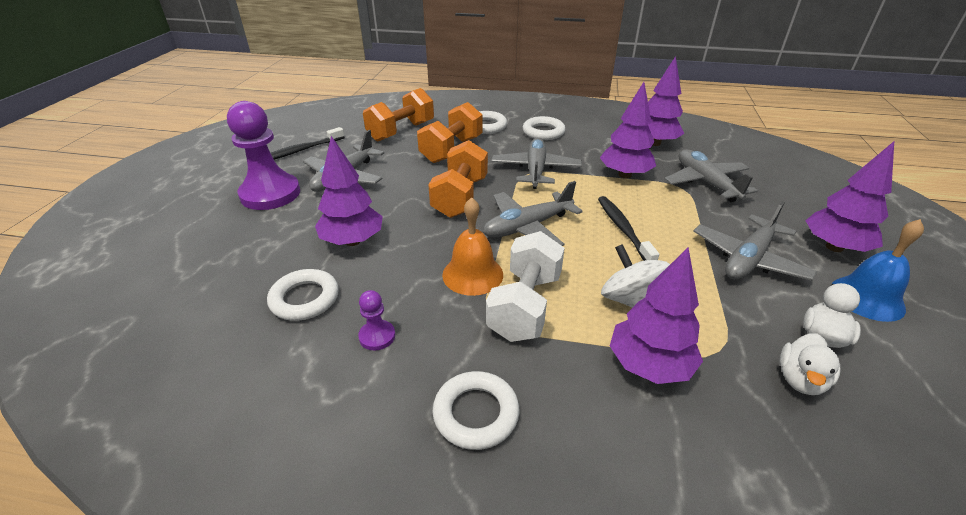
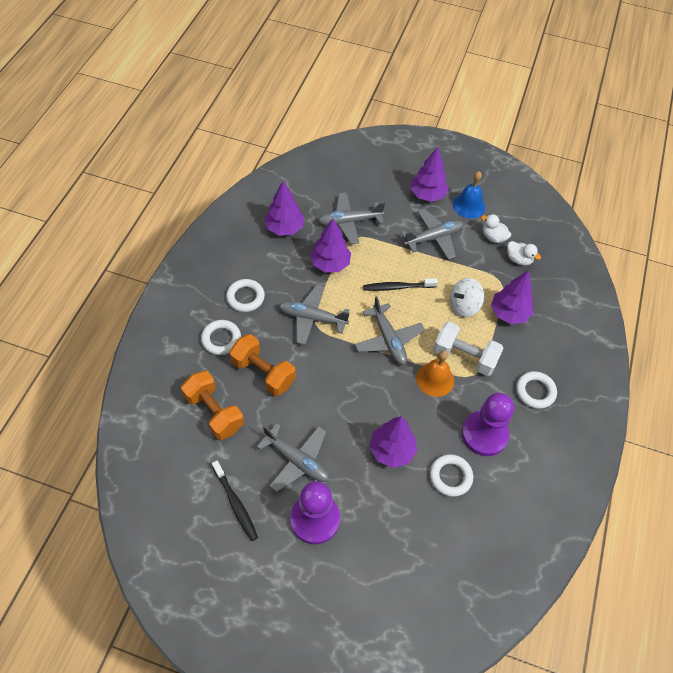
camera: 85 degrees left, 20 degrees up
purple pawn [358,290,395,350] -> purple pawn [462,393,514,456], size x2.27
orange dumbbell [428,140,488,218] -> none
grey plane [693,201,817,281] -> grey plane turned 75 degrees counterclockwise [401,208,464,259]

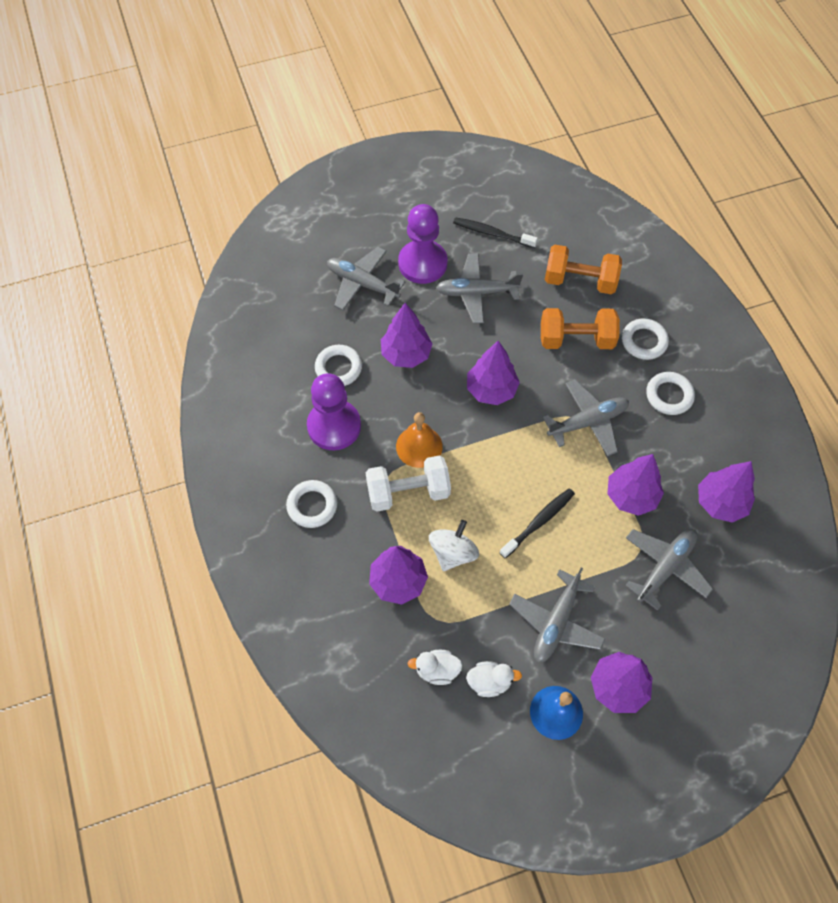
camera: 145 degrees right, 5 degrees up
grey plane [355,296,425,365] -> grey plane moved to [327,247,405,311]
none -> purple tree [467,340,520,405]

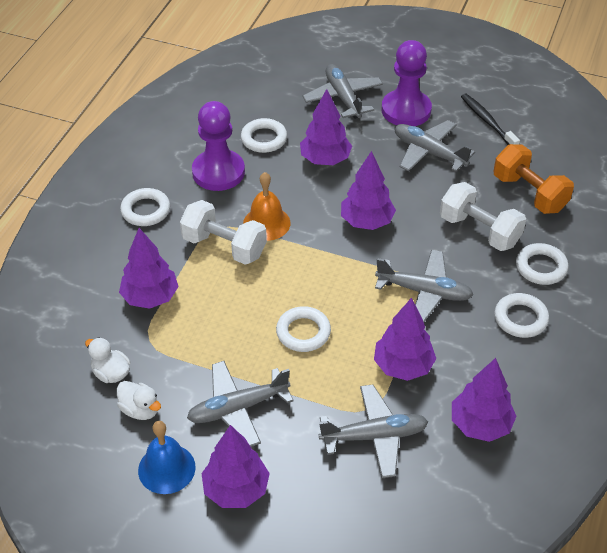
camera: 40 degrees right, 15 degrees down
white spinning top [429,520,479,571] -> none
black toothbrush [499,488,575,559] -> white ring [276,306,331,352]
orange dumbbell [541,308,620,349] -> white dumbbell [440,182,526,251]

